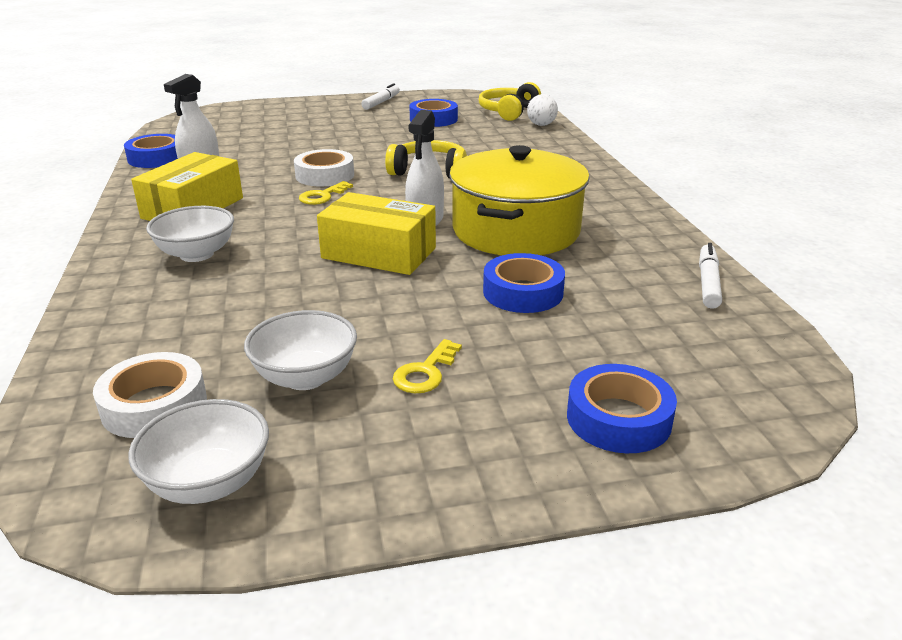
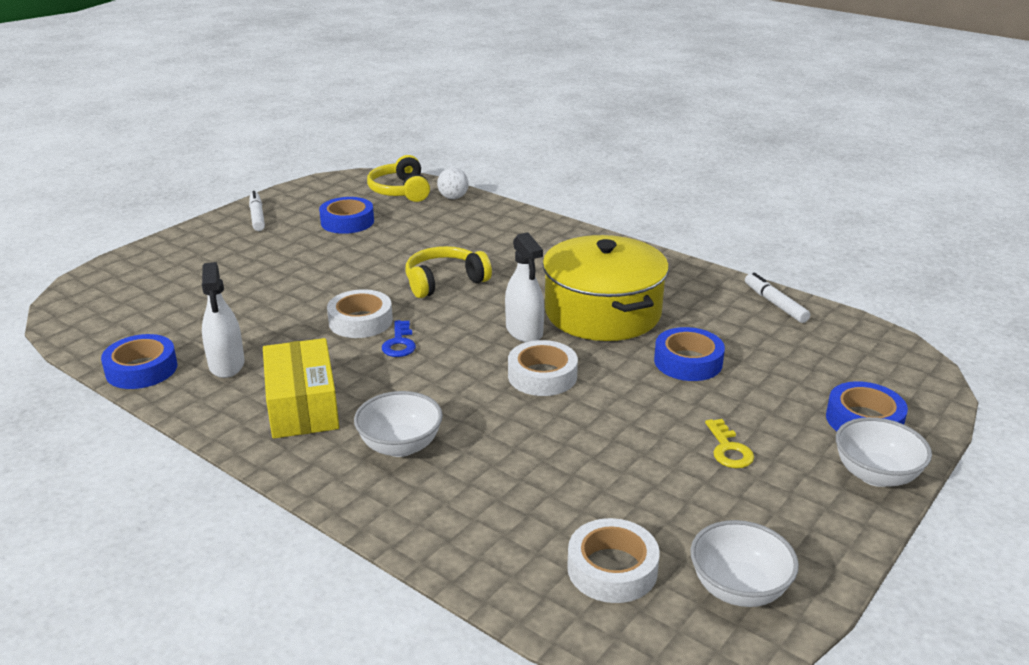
camera: 40 degrees left, 0 degrees up
white bowl [244,310,357,390] -> white bowl moved to [836,417,932,487]
yellow key [299,181,353,205] -> blue key [382,320,416,357]
yellow box [317,192,436,275] -> white tape [508,340,578,396]

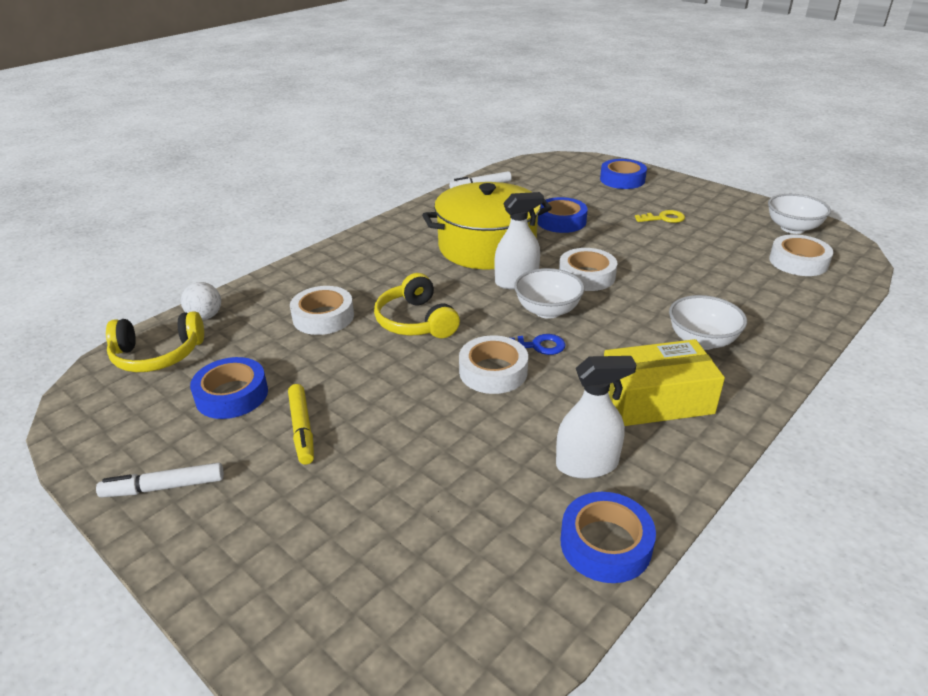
camera: 85 degrees left, 5 degrees up
white bowl [836,417,932,487] -> white bowl moved to [514,268,585,319]
none -> yellow marker [288,384,314,465]
none -> white tape [290,286,354,335]

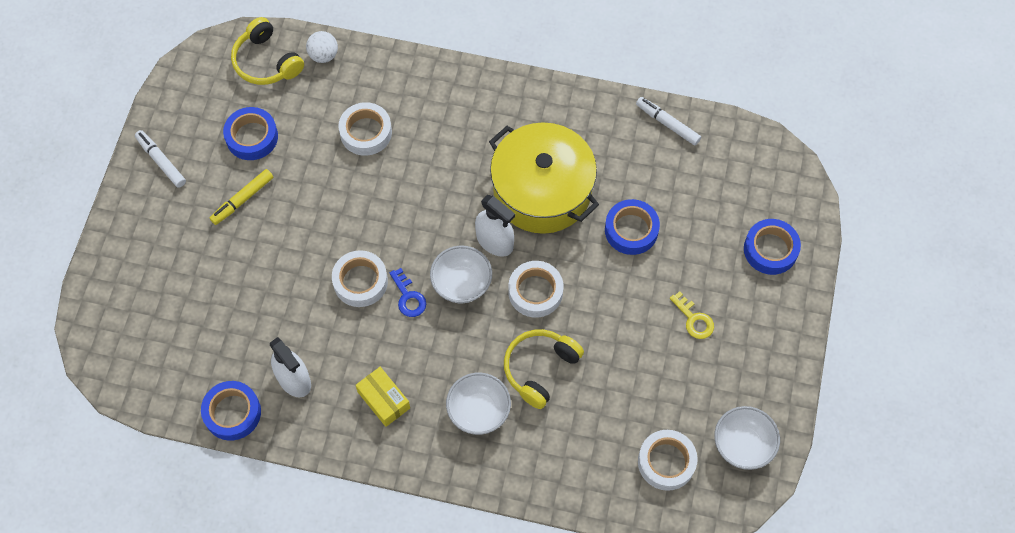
camera: 60 degrees right, 30 degrees up
yellow headphones [374,273,460,338] -> yellow headphones moved to [504,329,584,409]
yellow box [604,339,725,426] -> yellow box [356,367,410,427], size x0.63

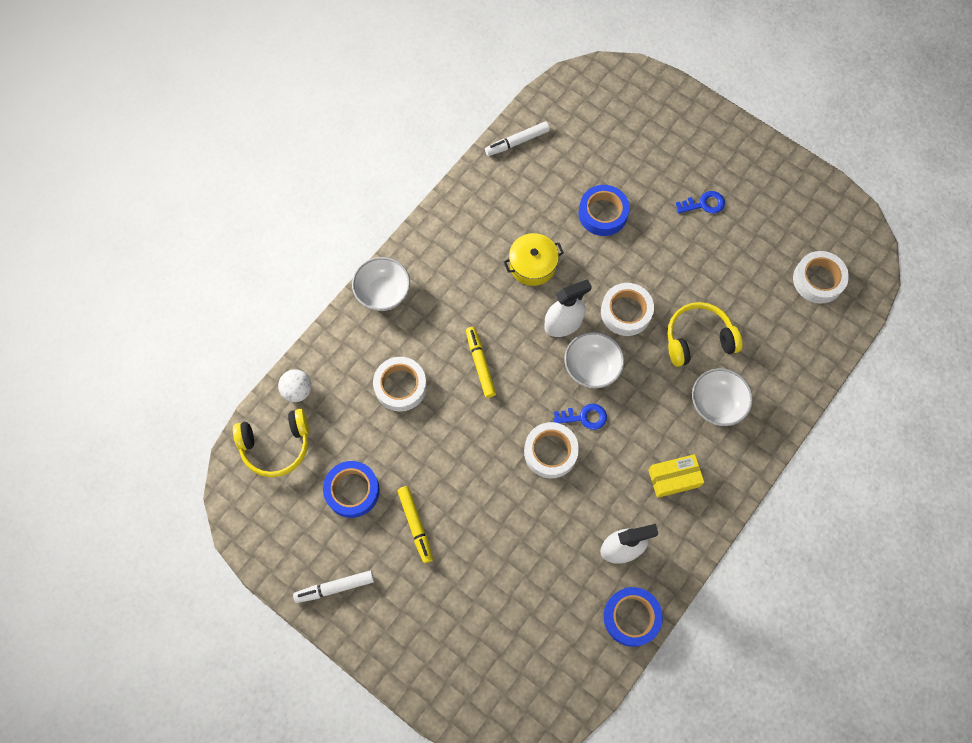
camera: 65 degrees left, 5 degrees up
yellow pot [489,122,599,234] -> yellow pot [504,233,564,286], size x0.50
yellow headphones [504,329,584,409] -> yellow headphones turned 105 degrees clockwise [667,302,742,367]
yellow key [670,291,714,339] -> blue key [676,191,725,214]
white bowl [714,406,780,470] -> white bowl moved to [352,257,410,311]
blue tape [744,219,801,275] -> none
none -> yellow marker [466,327,496,398]

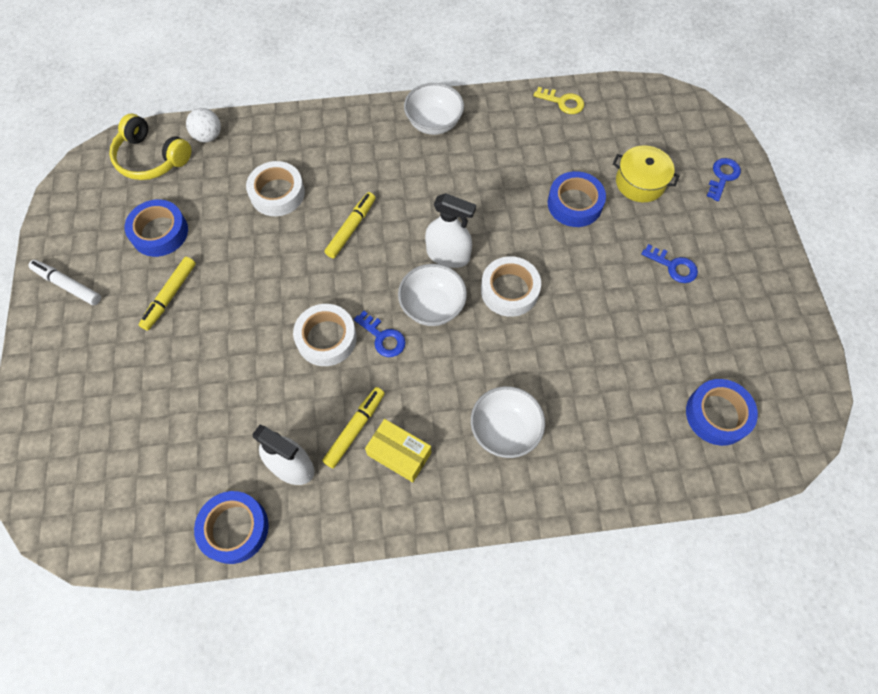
camera: 45 degrees right, 5 degrees down
white bowl [352,257,410,311] -> white bowl moved to [404,83,464,135]
white marker [485,121,550,156] -> yellow key [533,87,584,114]
yellow pot [504,233,564,286] -> yellow pot moved to [613,145,680,202]
yellow headphones [667,302,742,367] -> none
white tape [793,251,849,304] -> blue tape [686,379,758,446]
none -> yellow marker [322,387,385,468]
none -> blue key [707,158,741,201]

